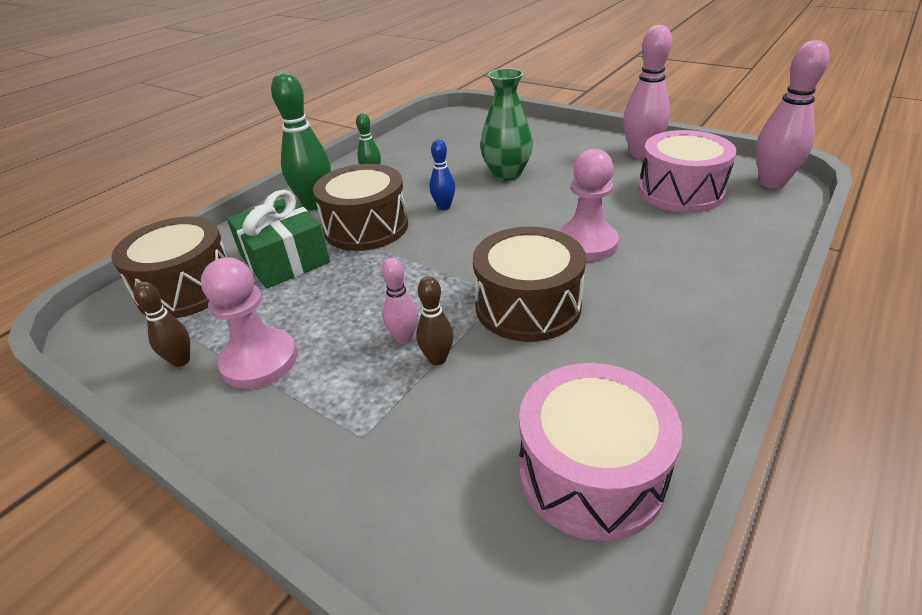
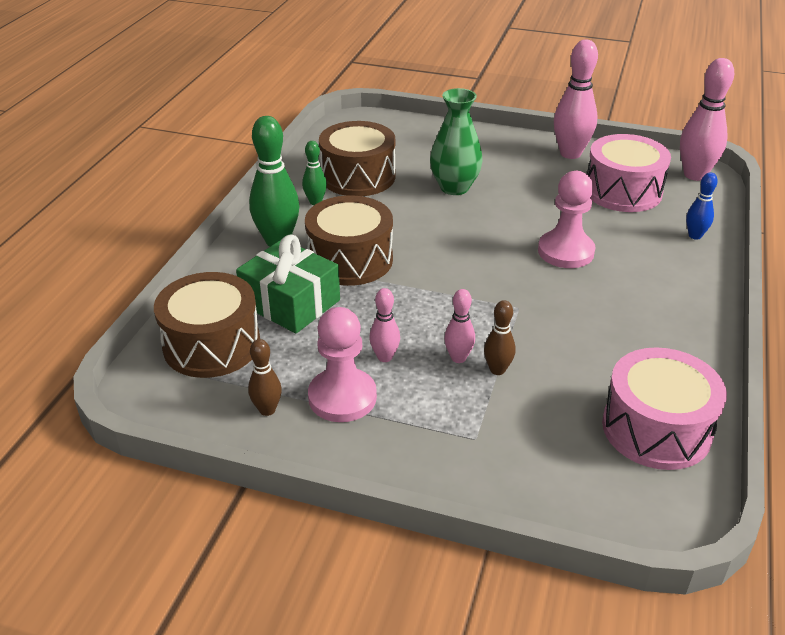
camera: 20 degrees left, 0 degrees up
blue bowling pin [430,139,455,210] -> blue bowling pin moved to [686,172,718,240]
brown drum [473,227,586,342] -> brown drum moved to [319,121,395,196]
none -> pink bowling pin [369,288,400,362]

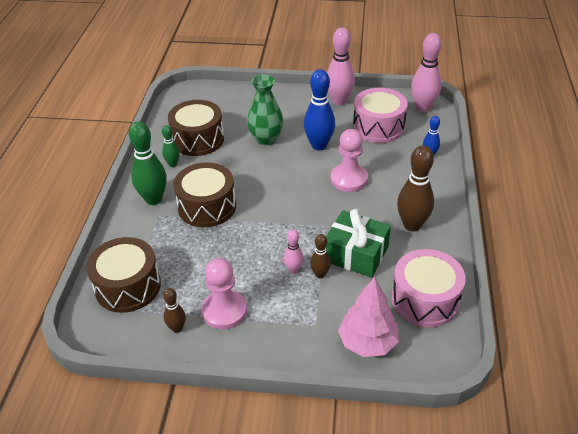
camera: 10 degrees left, 5 degrees up
green gift [236,235,340,333] -> green gift moved to [326,209,391,278]
pink bowling pin [369,288,400,362] -> none
none -> blue bowling pin [304,69,335,150]
none -> pink tree [338,277,399,357]
none -> brown bowling pin [397,145,434,231]

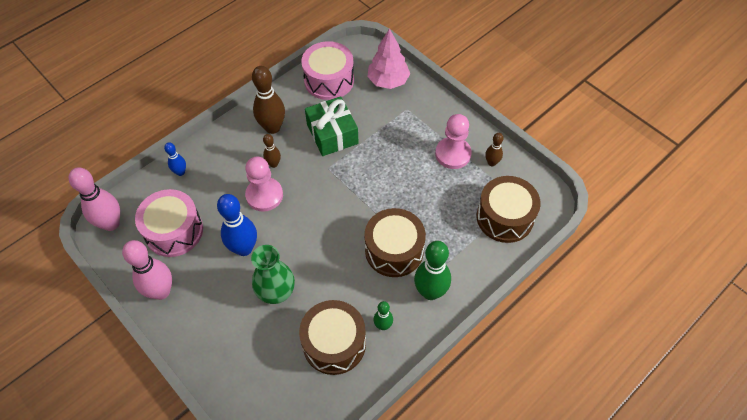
camera: 140 degrees left, 15 degrees up
pink bowling pin [283,229,304,274] -> none
brown bowling pin [310,234,331,278] -> brown bowling pin moved to [263,134,281,168]

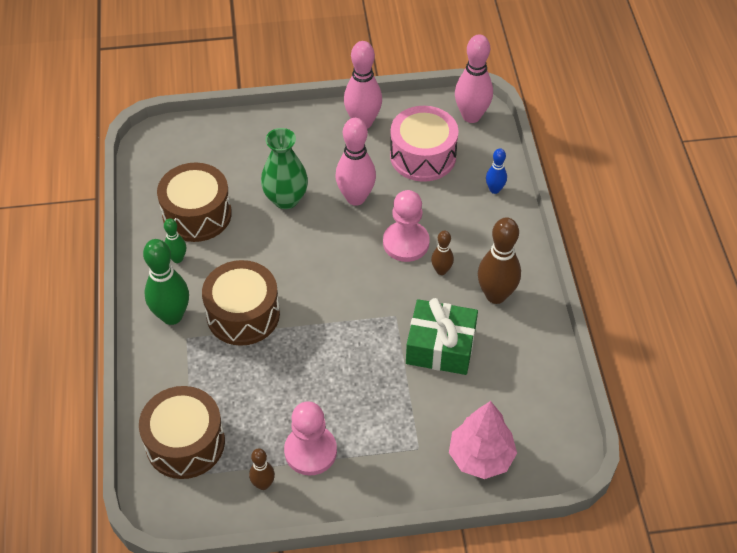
camera: 125 degrees right, 5 degrees down
blue bowling pin [217,194,257,256] -> pink bowling pin [335,118,376,206]
pink drum [301,41,354,100] -> none

